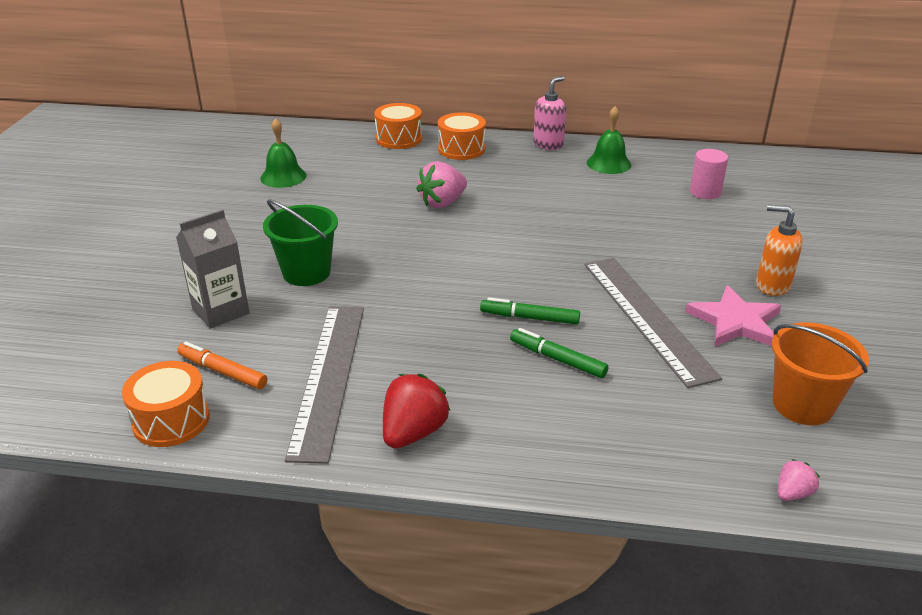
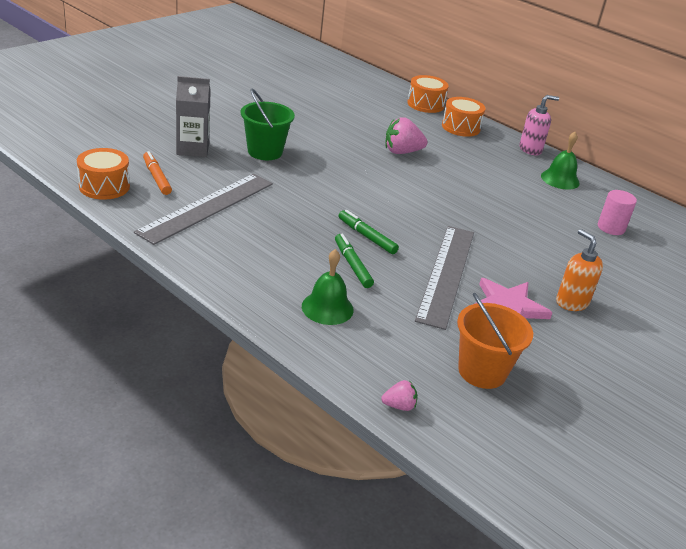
camera: 30 degrees right, 0 degrees up
green bell [260,118,307,188] -> green bell moved to [302,249,354,325]
red strawberry [383,374,450,448] -> none

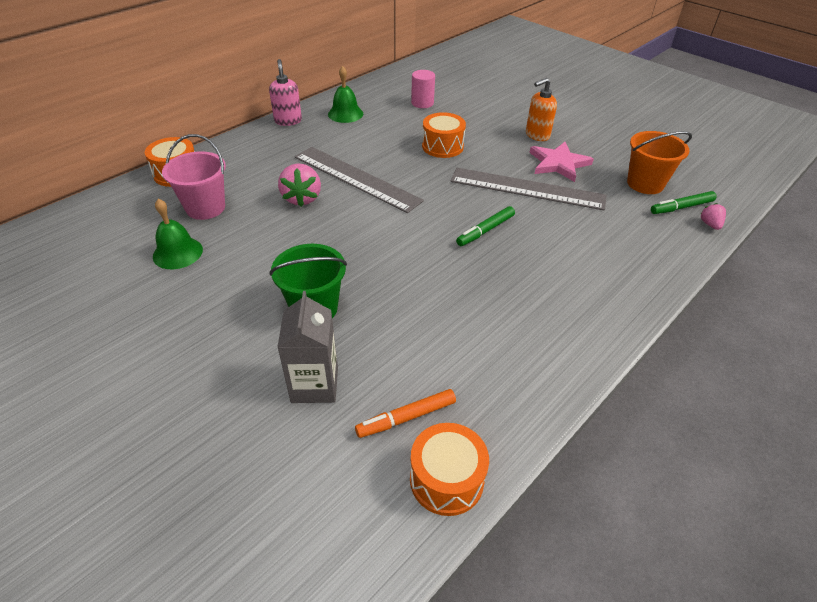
camera: 85 degrees left, 10 degrees up
grey ruler [134,174,273,245] -> grey ruler moved to [295,147,424,213]
green bell [302,249,354,325] -> green bell moved to [153,199,203,269]
green marker [335,234,374,288] -> green marker moved to [651,191,716,214]
orange drum [442,97,486,137] -> orange drum moved to [422,112,466,158]
none -> pink bucket [162,134,226,220]

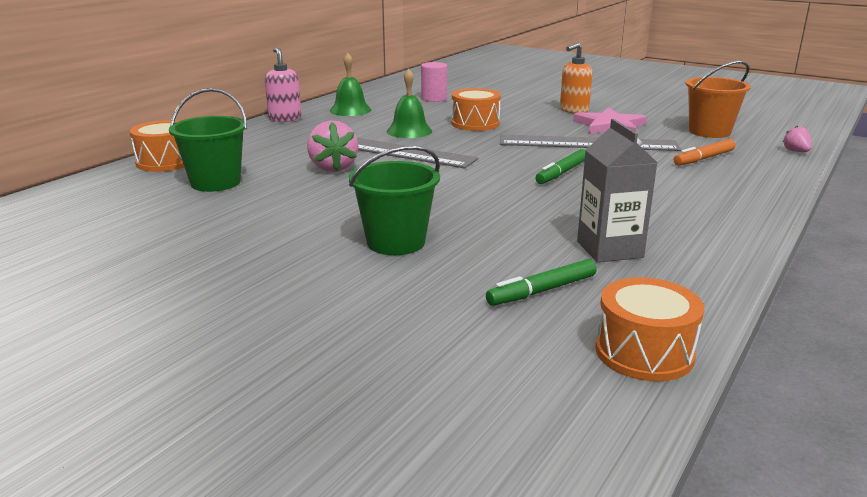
camera: 10 degrees left, 20 degrees down
green bell [153,199,203,269] -> green bell moved to [387,68,432,138]
pink bucket [162,134,226,220] -> green bucket [169,88,247,192]
grey carton [277,291,338,403] -> grey carton moved to [577,119,657,263]
orange marker [355,389,456,438] -> orange marker moved to [674,139,736,166]
green marker [651,191,716,214] -> green marker moved to [486,259,597,306]

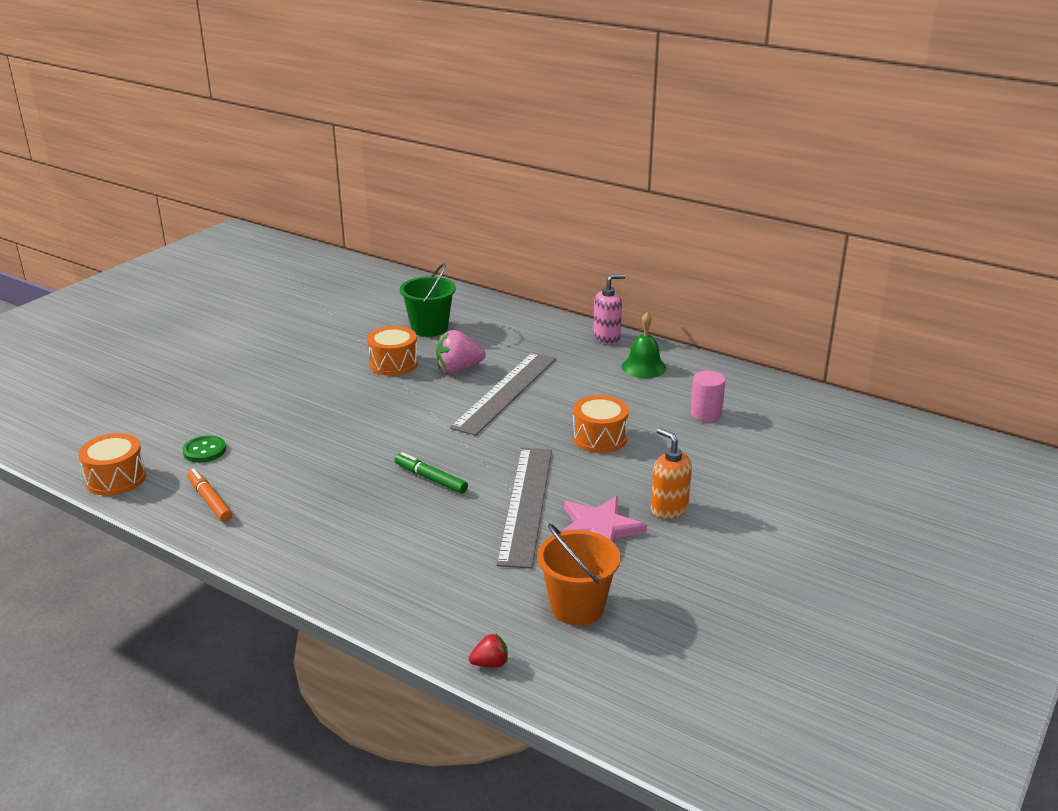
camera: 90 degrees right, 5 degrees up
orange drum [130,120,184,172] -> orange drum moved to [367,326,418,376]
green bucket [349,146,440,255] -> none
green bell [387,68,432,138] -> none
green marker [486,259,597,306] -> green button [182,435,226,463]
grey carton [577,119,657,263] -> none
orange marker [674,139,736,166] -> orange marker moved to [187,468,232,522]
pink strawberry [782,126,812,152] -> red strawberry [469,634,508,667]

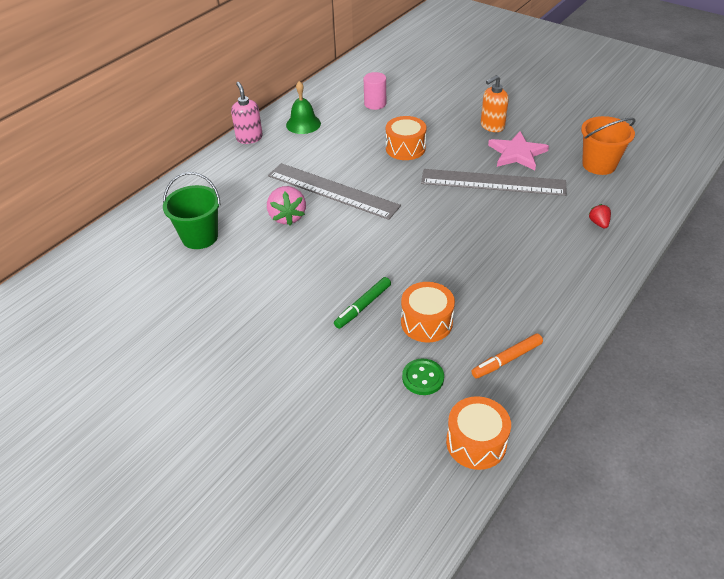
camera: 85 degrees left, 15 degrees up
orange drum [367,326,418,376] -> orange drum moved to [401,282,455,343]
green marker [394,452,468,494] -> green marker moved to [334,277,391,329]
red strawberry [469,634,508,667] -> red strawberry moved to [589,204,611,229]

